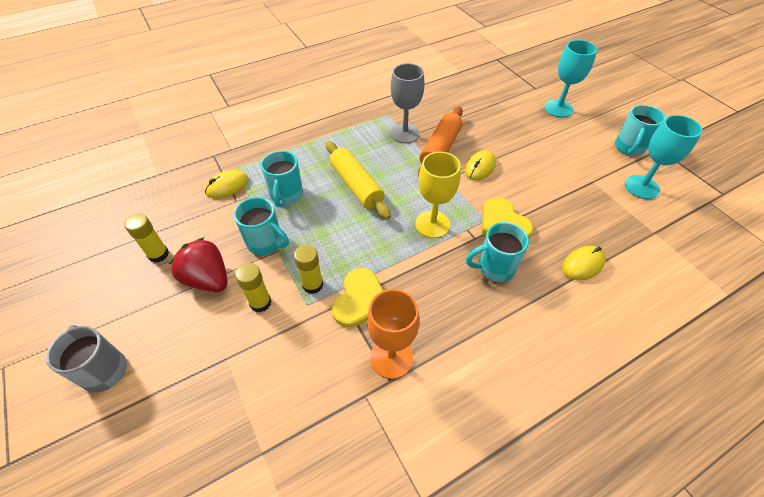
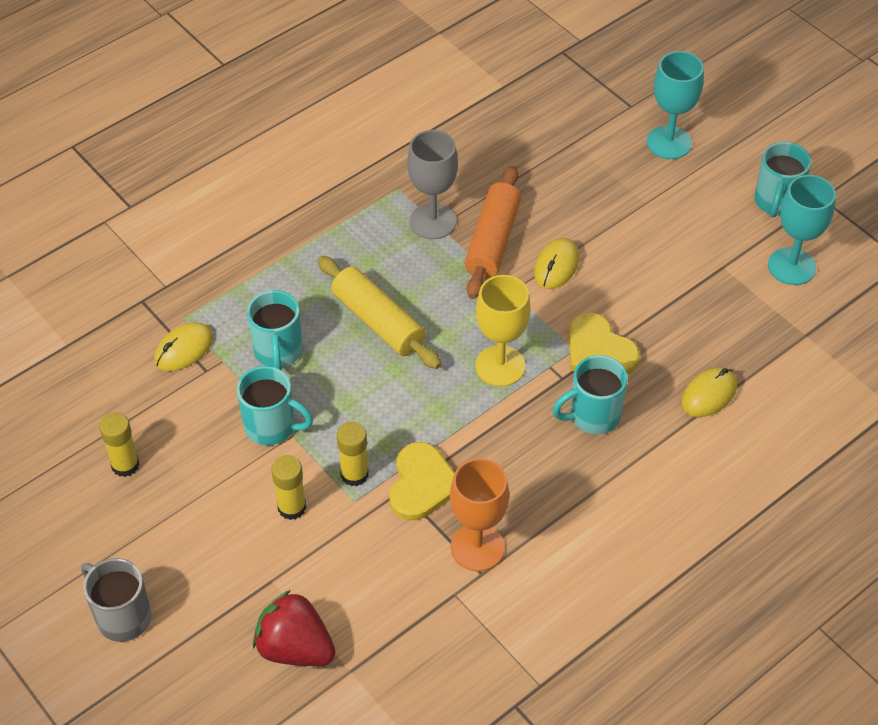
camera: 10 degrees left, 0 degrees up
red strawberry [169,237,228,292] -> red strawberry moved to [253,590,335,666]

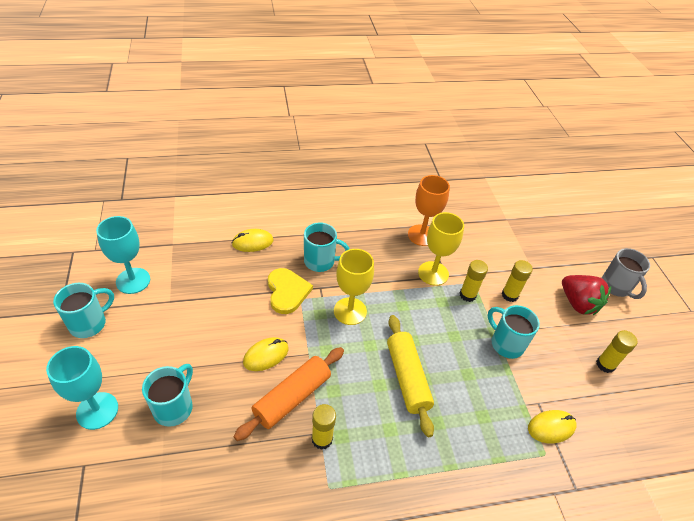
camera: 155 degrees left, 5 degrees down
turquoise mug [247,290,303,371] -> turquoise mug moved to [142,364,193,427]
red strawberry [253,590,335,666] -> red strawberry moved to [562,275,611,315]
yellow heart [389,442,455,521] -> yellow goblet [418,212,464,286]
grey goblet [407,130,458,239] -> yellow glue stick [312,404,336,450]

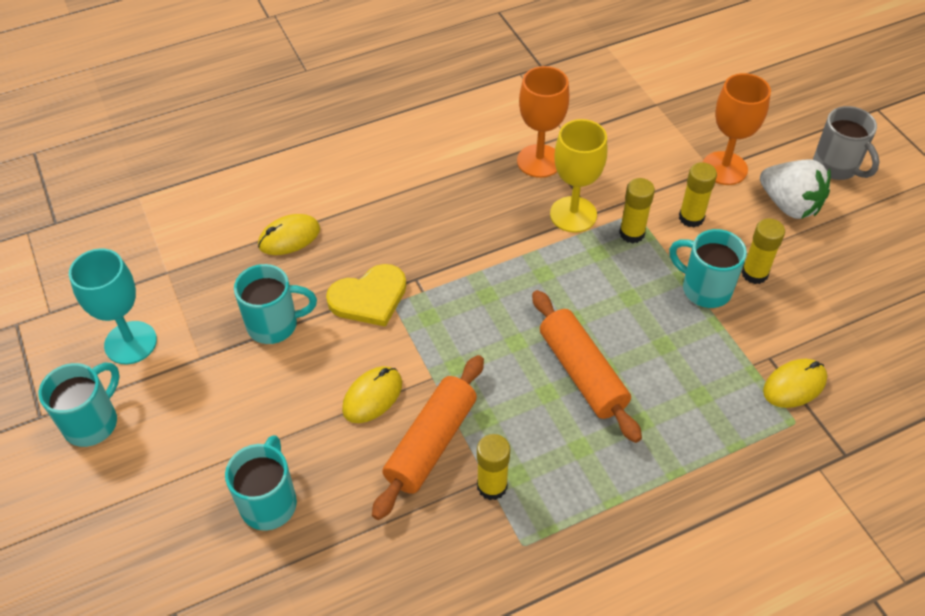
camera: 10 degrees left, 5 degrees up
turquoise goblet [46,346,118,430] -> none
yellow heart [268,268,313,314] -> yellow heart turned 90 degrees clockwise [326,264,407,327]
turquoise mug [304,222,349,272] -> turquoise mug moved to [234,264,317,344]
yellow goblet [334,249,374,325] -> none
yellow rolling pin [387,315,434,437] -> orange rolling pin [532,290,642,443]
red strawberry [562,275,611,315] -> white strawberry [760,159,831,219]
yellow glue stick [596,330,638,373] -> yellow glue stick moved to [742,218,785,284]
none -> orange goblet [703,73,771,185]

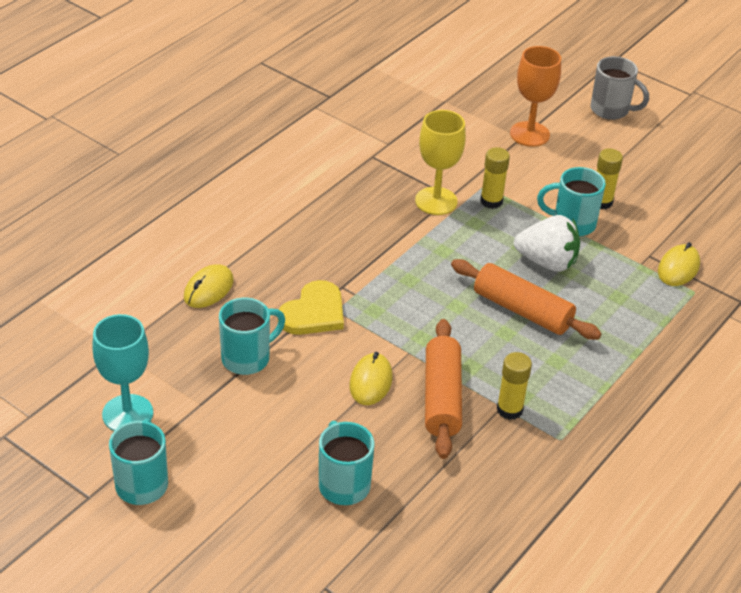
camera: 30 degrees left, 10 degrees down
orange goblet [517,66,569,178] -> none
yellow glue stick [679,162,717,228] -> none
white strawberry [760,159,831,219] -> white strawberry moved to [514,215,580,272]

